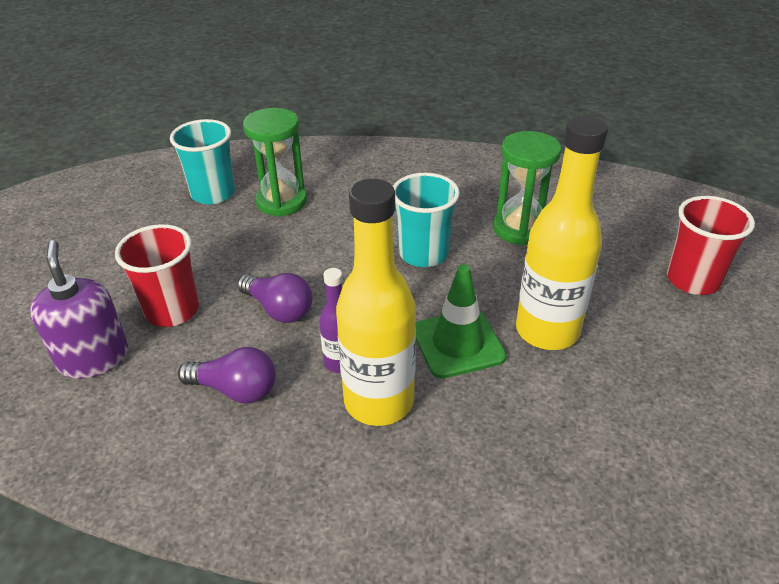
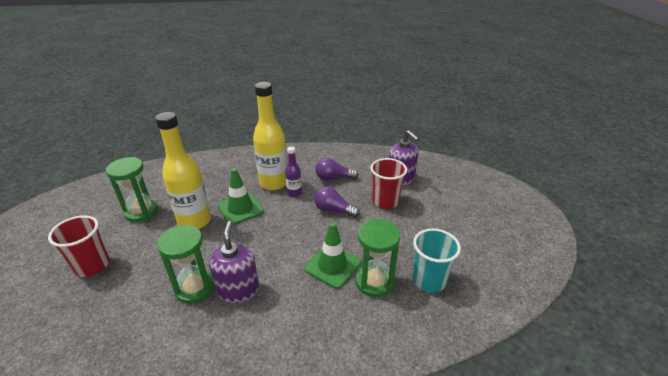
camera: 165 degrees right, 5 degrees down
turquoise cup [393,173,460,267] -> none
none -> green hourglass [106,157,158,222]
none -> purple soap dispenser [209,221,259,303]
none -> green traffic cone [304,222,361,289]

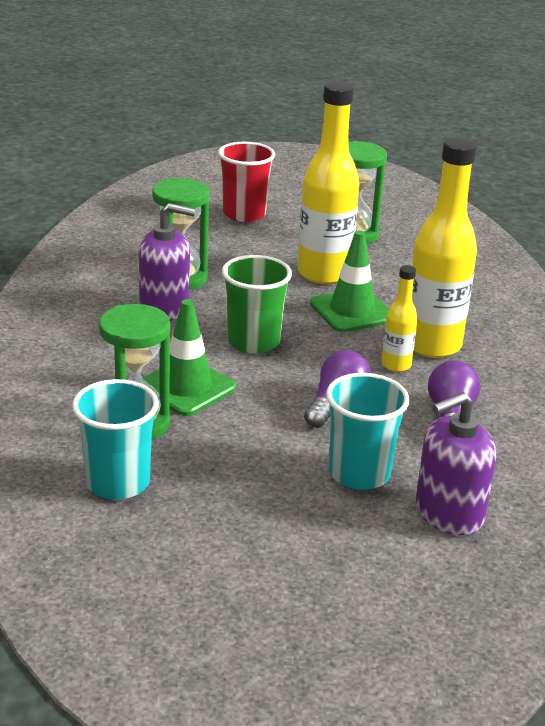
camera: 95 degrees right, 5 degrees down
purple bottle [285,146,302,197] -> yellow bottle [381,265,418,372]
red cup [370,158,407,209] -> turquoise cup [326,373,410,490]
none -> green cup [222,255,292,354]

